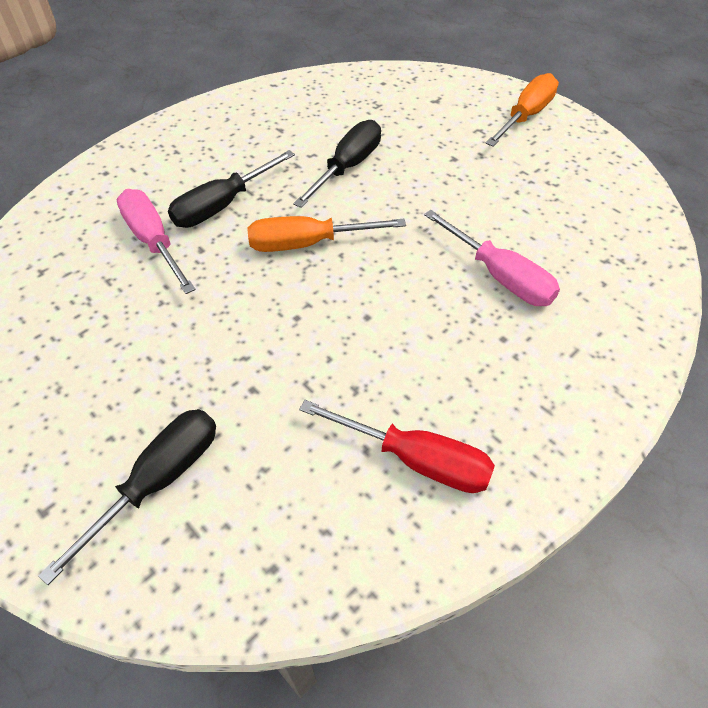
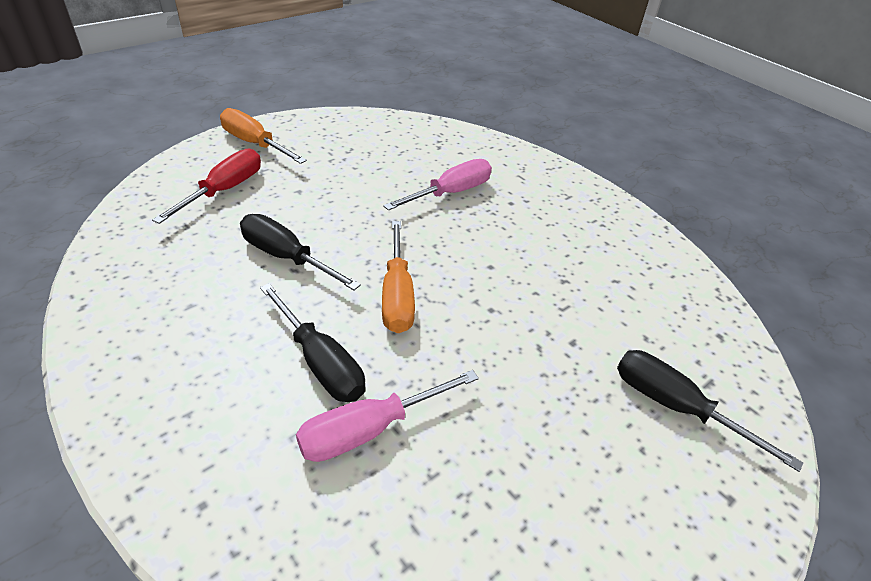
camera: 90 degrees left, 10 degrees down
red screwdriver [299,400,495,493] -> red screwdriver moved to [152,149,261,224]

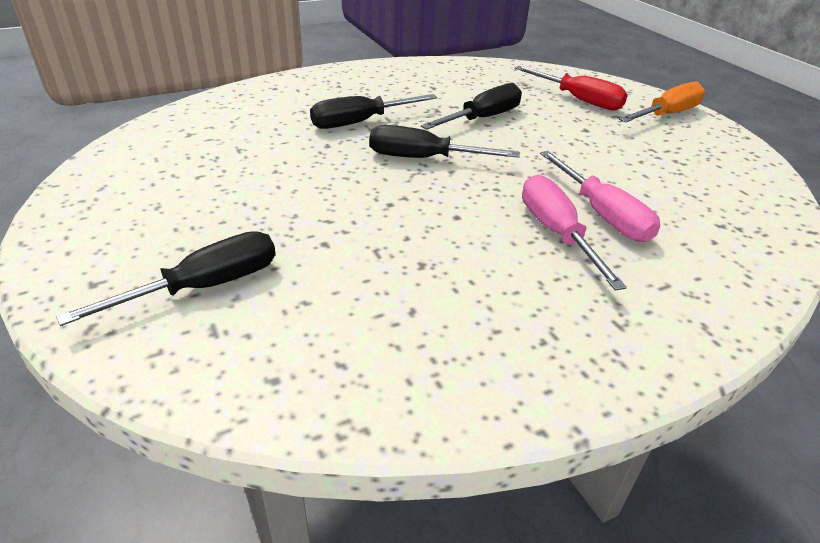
camera: 105 degrees right, 5 degrees down
pink screwdriver [296,370,479,462] -> pink screwdriver moved to [522,175,627,291]
orange screwdriver [382,221,415,333] -> black screwdriver [369,125,520,158]

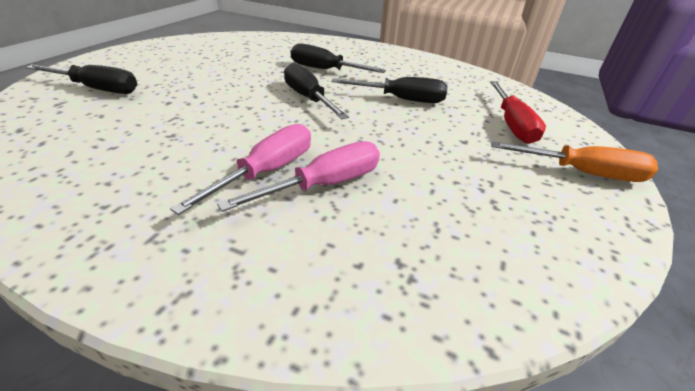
camera: 50 degrees right, 0 degrees up
pink screwdriver [540,151,660,242] -> pink screwdriver turned 150 degrees counterclockwise [217,141,380,212]

